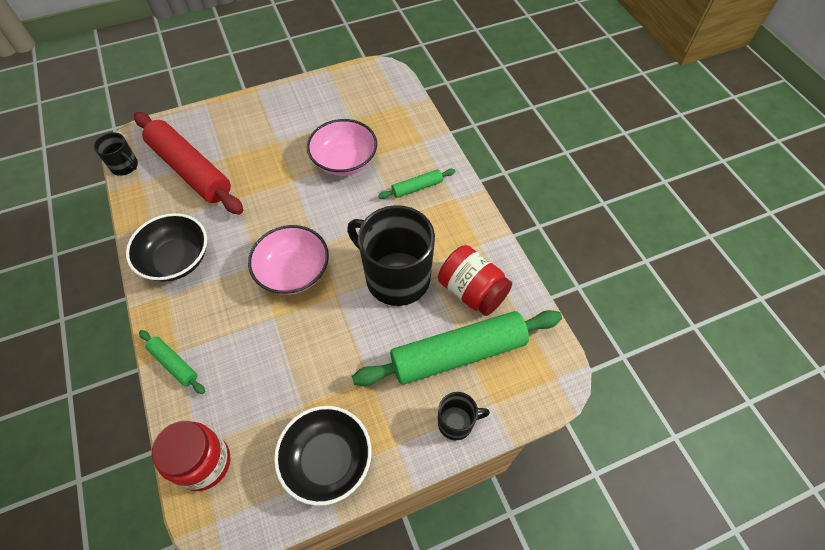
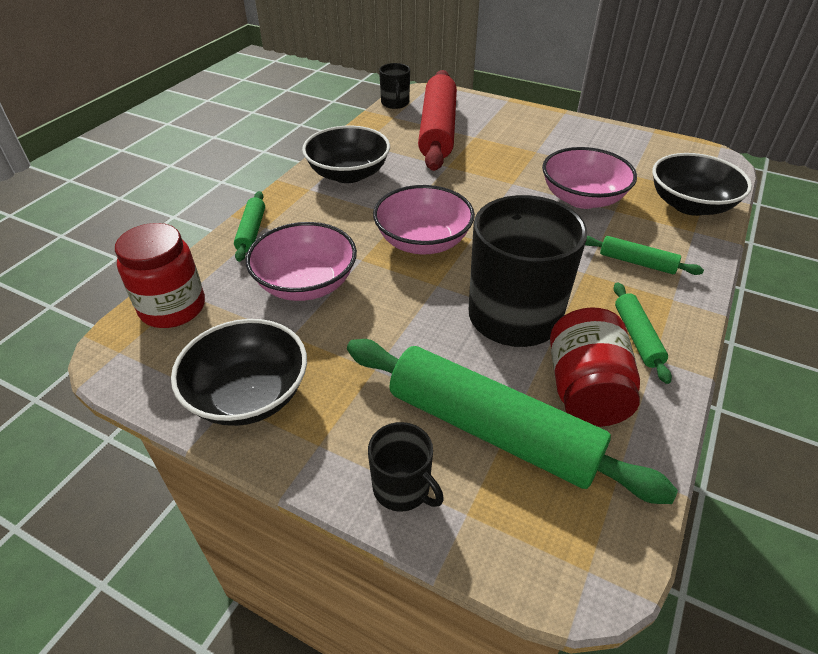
camera: 50 degrees right, 15 degrees down
none -> pink bowl [246,222,357,301]
none -> green rolling pin [614,282,672,384]
none -> black bowl [652,153,752,216]

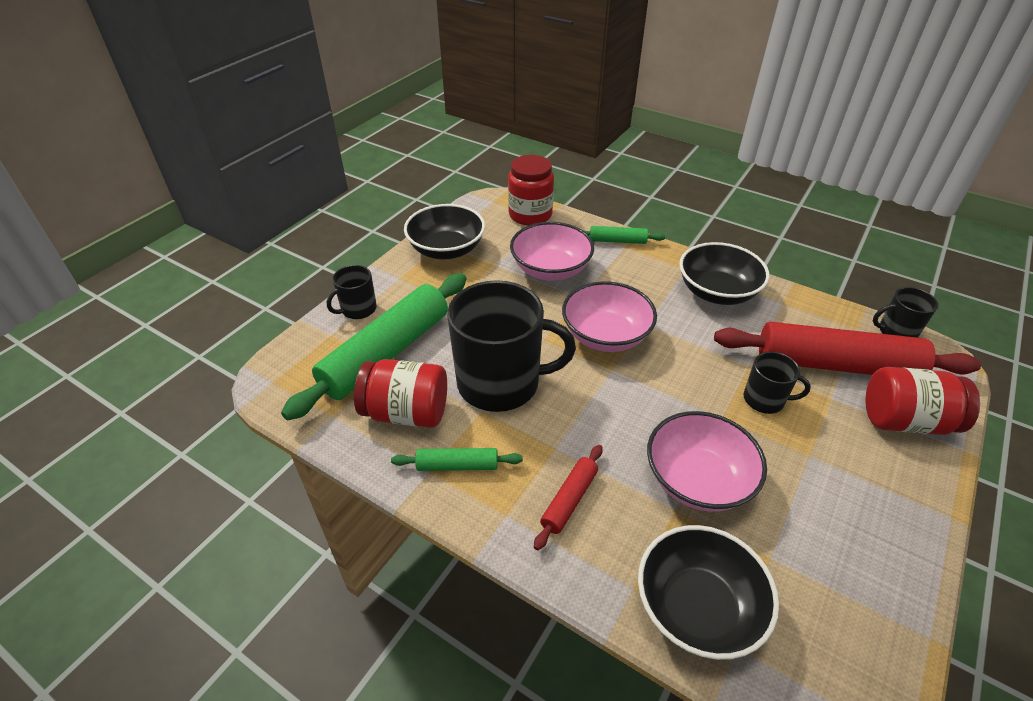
camera: 95 degrees right, 0 degrees up
green rolling pin [585,236,704,275] -> red rolling pin [534,445,603,550]
none -> black mug [744,351,811,414]
none -> red jar [866,367,980,435]

